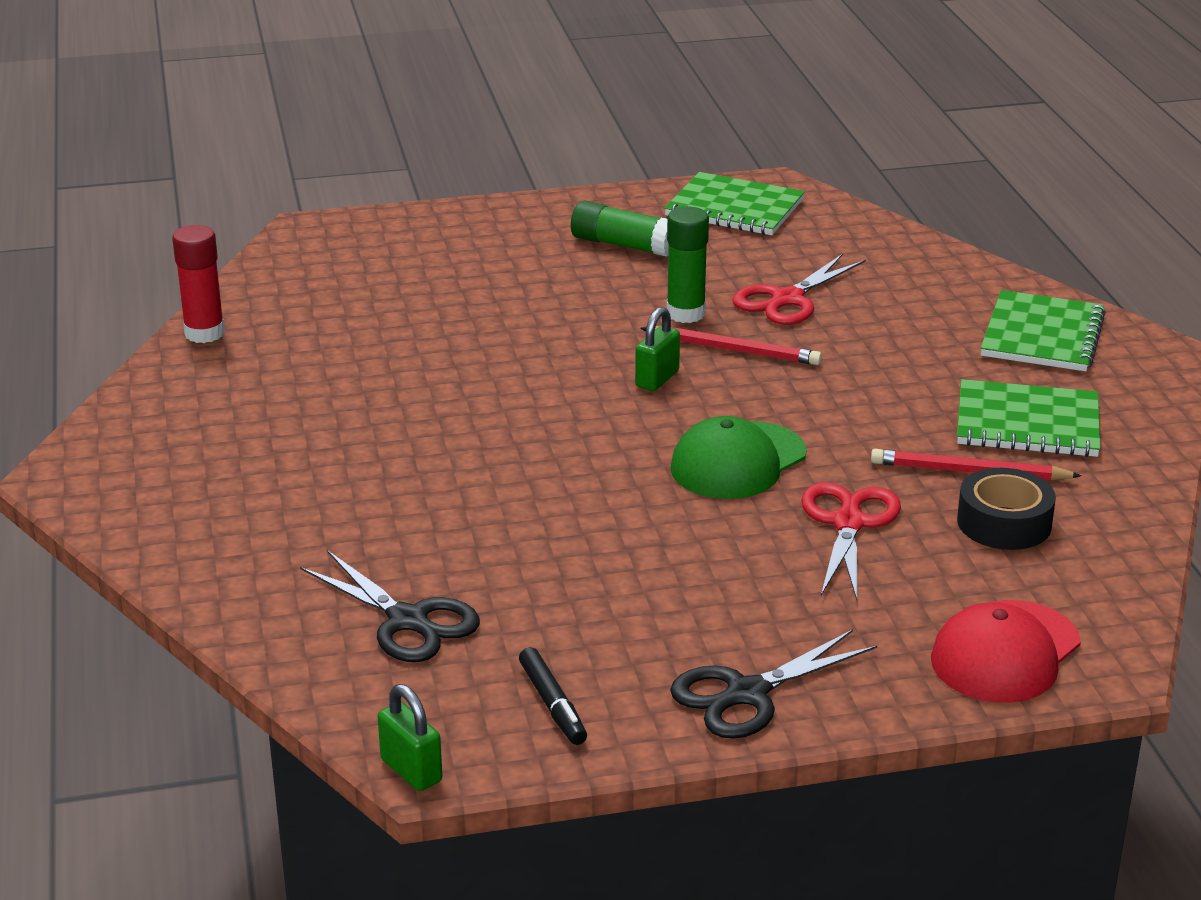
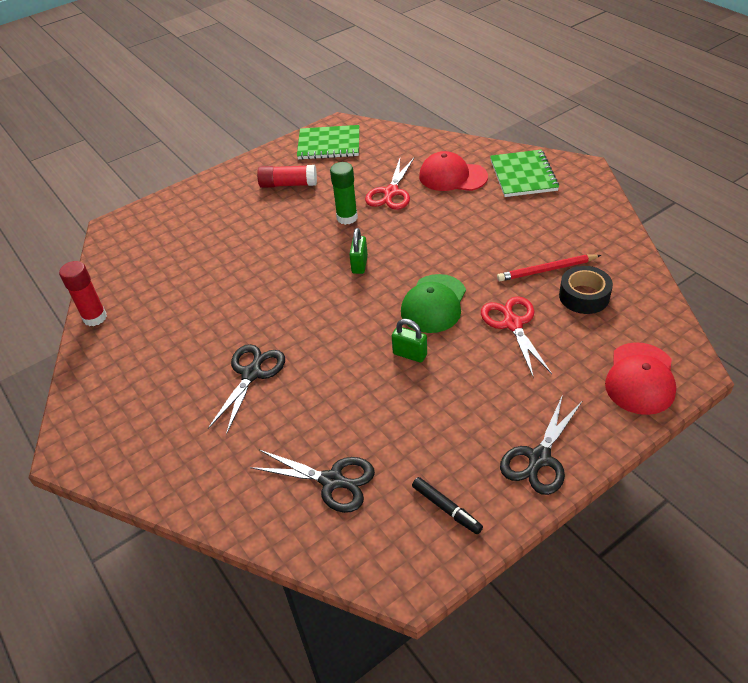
camera: 20 degrees left, 15 degrees up
green padlock [378,684,442,791] -> green padlock moved to [392,319,427,363]
green glue stick [571,200,669,257] -> red glue stick [257,165,317,188]
red pencil [640,326,822,365] -> none
green notebook [957,379,1100,457] -> none
none -> black scissors [208,344,285,435]
none -> red cap [419,151,488,191]

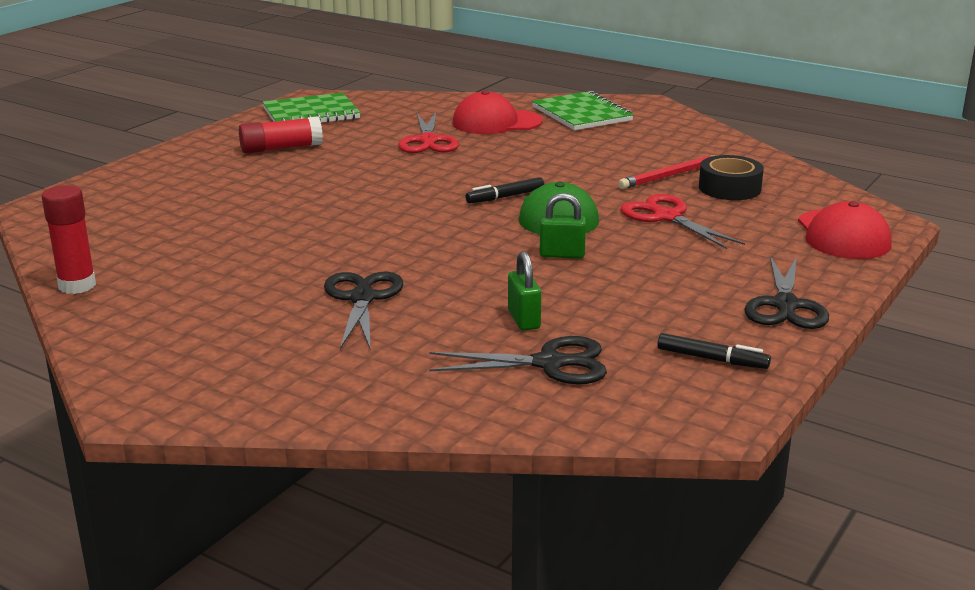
camera: 25 degrees left, 20 degrees down
green glue stick [330,162,358,225] -> none
green padlock [349,228,368,274] -> green padlock moved to [508,251,541,331]
none -> black marker [465,177,544,203]

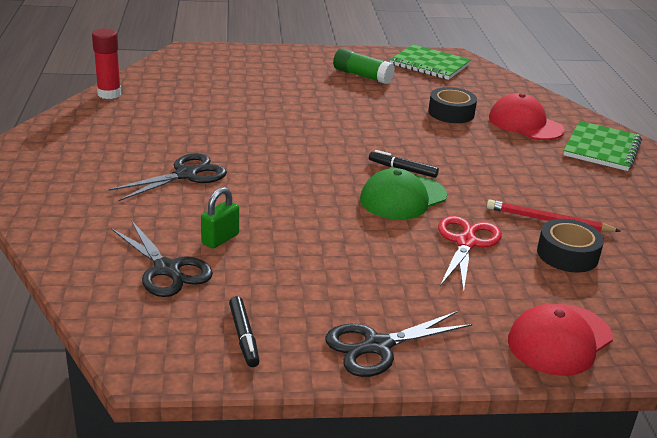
camera: 50 degrees right, 5 degrees up
red glue stick [239,116,323,153] -> green glue stick [333,48,395,84]
red scissors [398,112,459,153] -> black tape [428,87,477,123]
green padlock [539,193,586,259] -> none

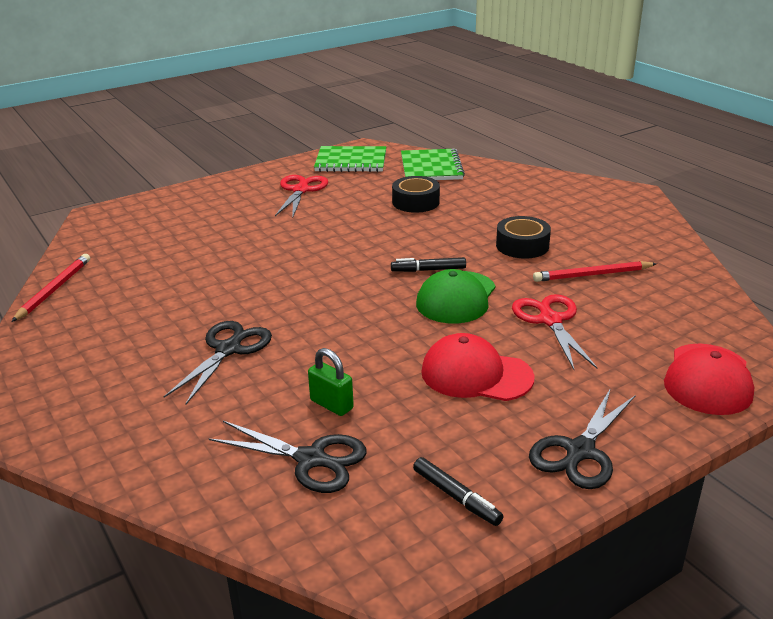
camera: 25 degrees left, 0 degrees up
red glue stick [92,28,121,99] -> red pencil [11,254,90,322]
green padlock [201,187,239,248] -> green padlock turned 60 degrees counterclockwise [308,348,354,416]
green glue stick [333,48,395,84] -> red scissors [275,175,328,218]
red cap [489,93,565,140] -> red cap moved to [421,333,535,401]
black tape [537,219,604,273] -> black tape moved to [496,216,551,259]
green notebook [563,121,642,171] -> green notebook moved to [401,149,465,180]

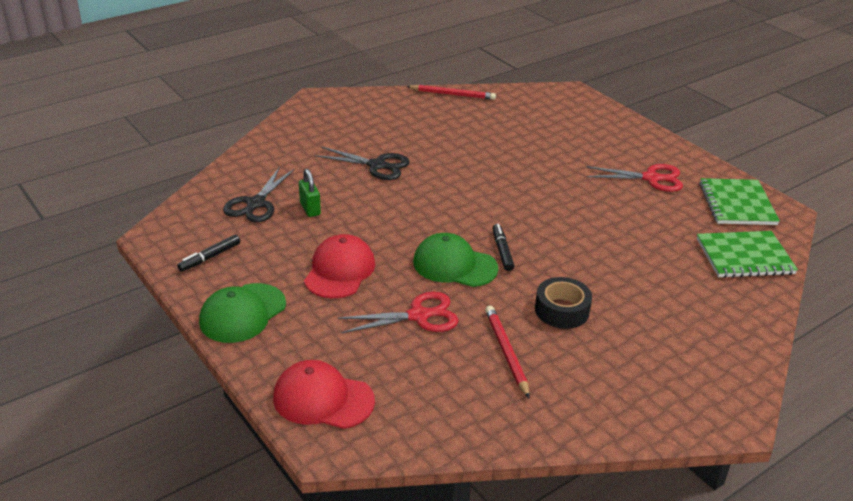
camera: 85 degrees right, 5 degrees up
green padlock [308,348,354,416] -> green padlock turned 60 degrees counterclockwise [299,169,321,217]
black tape [392,176,440,212] -> none
black scissors [529,388,636,489] -> green cap [199,283,286,343]

